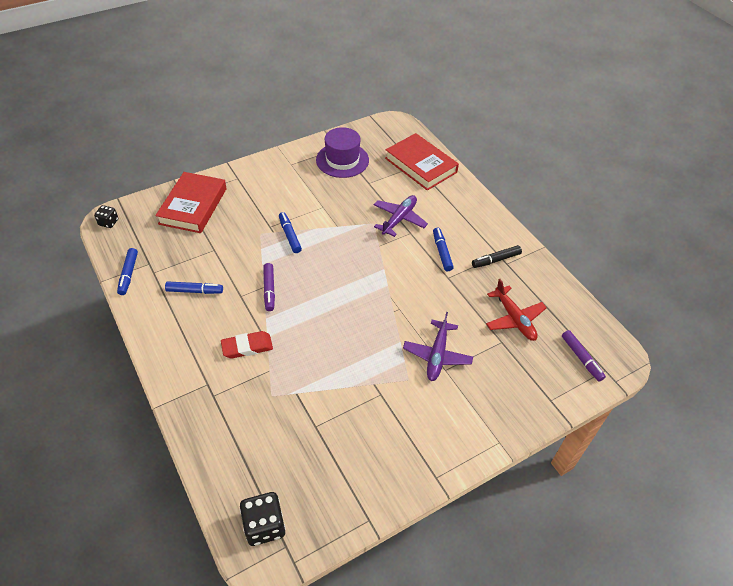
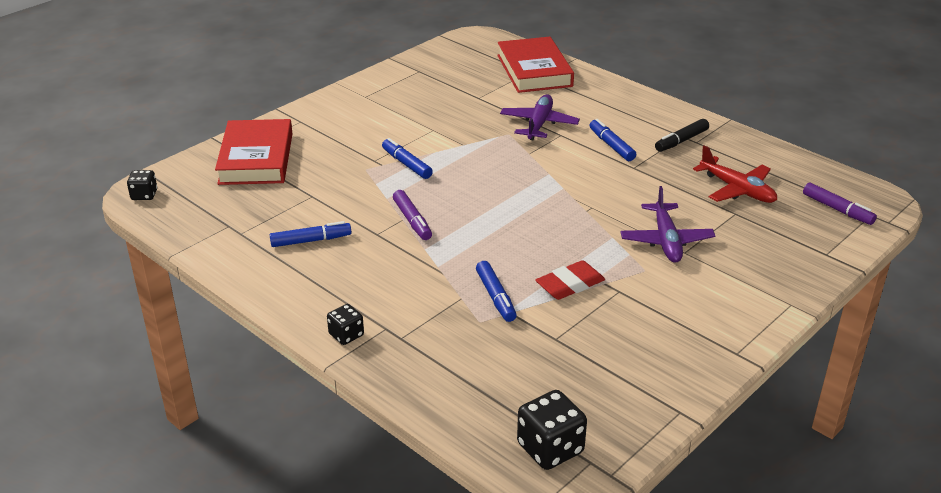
camera: 15 degrees left, 15 degrees down
blue marker [117,248,138,295] -> blue marker moved to [476,261,517,322]
red eraser [221,331,273,359] -> red eraser moved to [535,260,605,300]
purple hat [316,127,369,178] -> none
red book [385,133,459,191] -> red book turned 45 degrees clockwise [497,37,574,93]
none -> black dice [327,304,364,345]

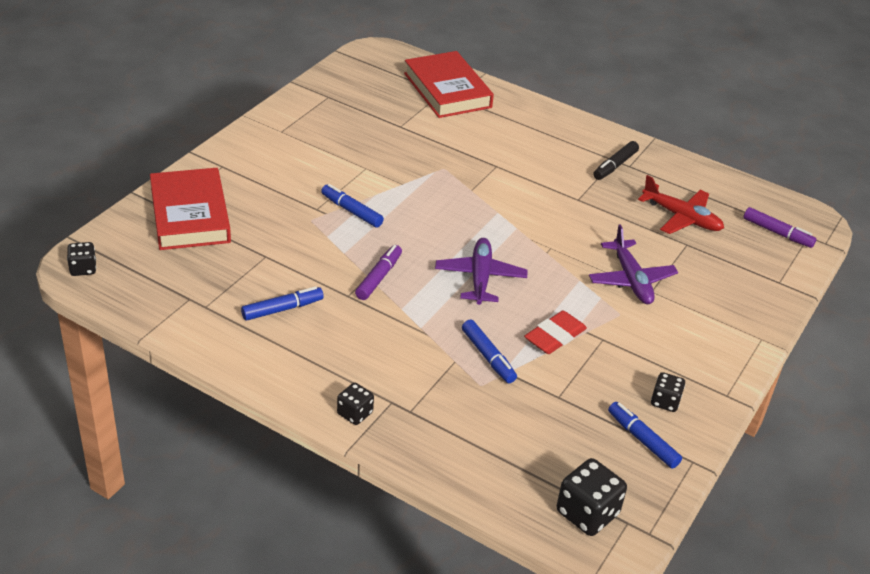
camera: 15 degrees left, 5 degrees up
purple marker [393,190,432,240] -> purple marker turned 120 degrees counterclockwise [355,245,402,300]
purple plane [500,95,580,140] -> purple plane moved to [435,238,527,305]
blue marker [590,119,636,161] -> blue marker moved to [608,402,682,469]
none -> black dice [651,372,685,412]

